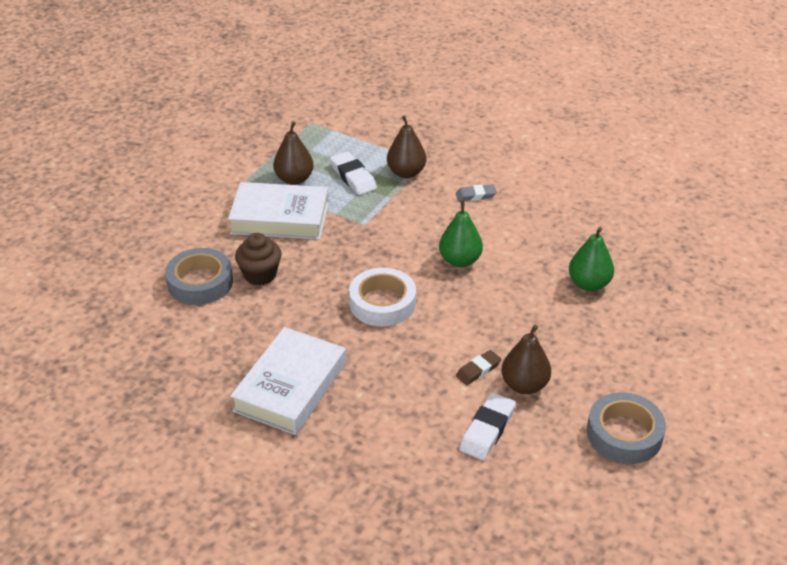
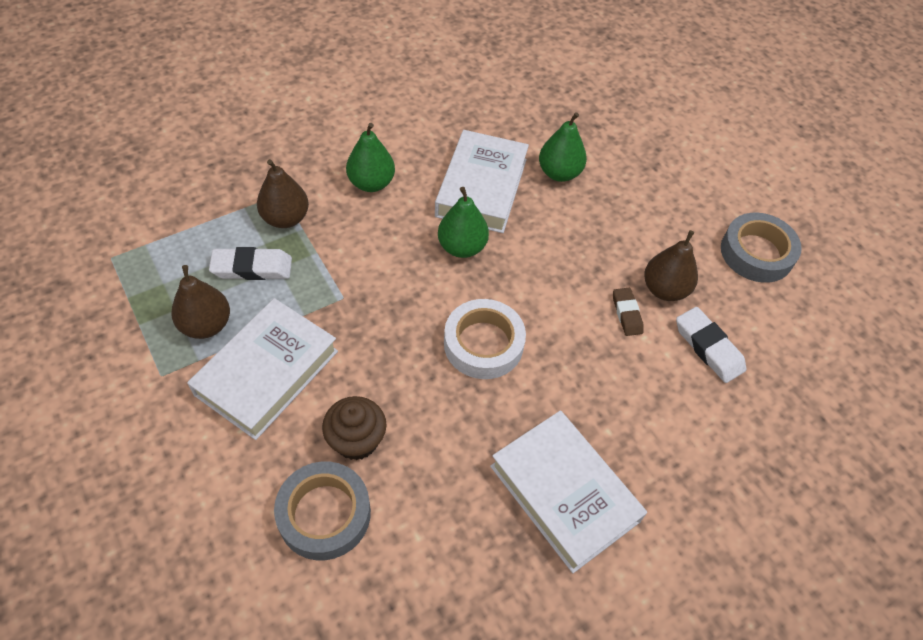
camera: 65 degrees left, 15 degrees up
grey eraser [456,184,497,202] -> green pear [346,123,395,192]
none -> white book [435,130,529,233]

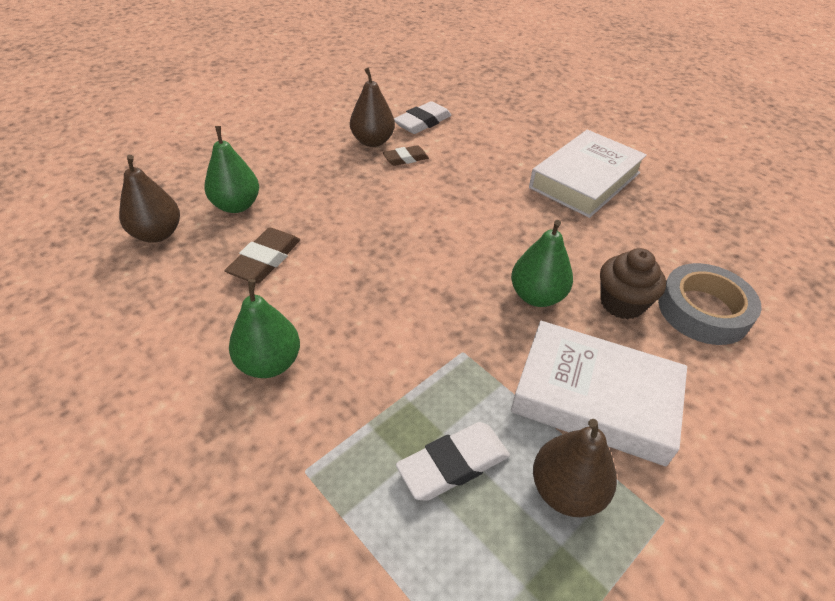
camera: 100 degrees left, 10 degrees down
white eraser [209,247,292,280] -> white eraser turned 75 degrees clockwise [396,422,510,501]
brown pear [257,159,309,228] -> brown pear moved to [119,155,180,243]
white book [435,130,529,233] -> brown eraser [225,228,300,284]
green pear [438,187,489,258] -> green pear moved to [511,220,573,307]
white tape [444,299,526,379] -> none
grey tape [721,213,802,283] -> none

